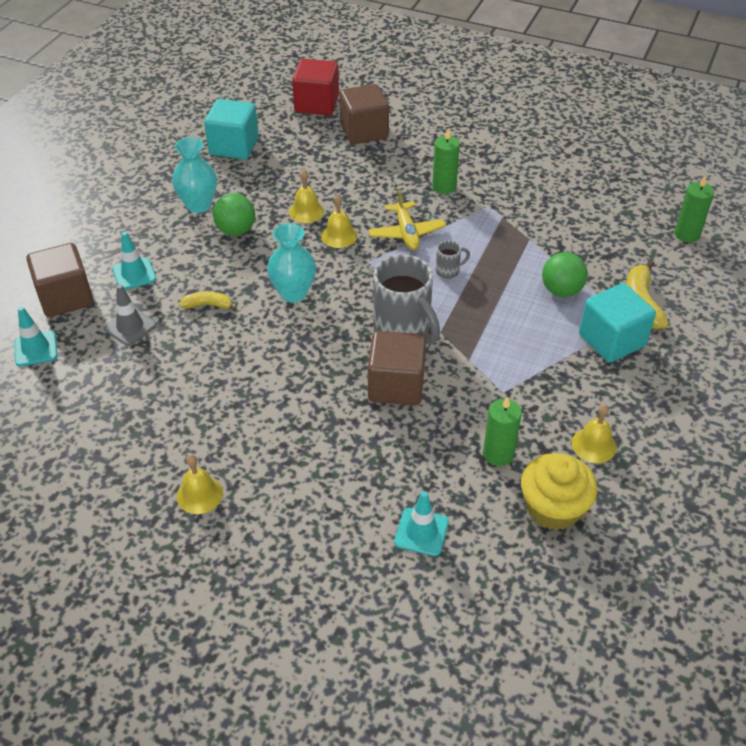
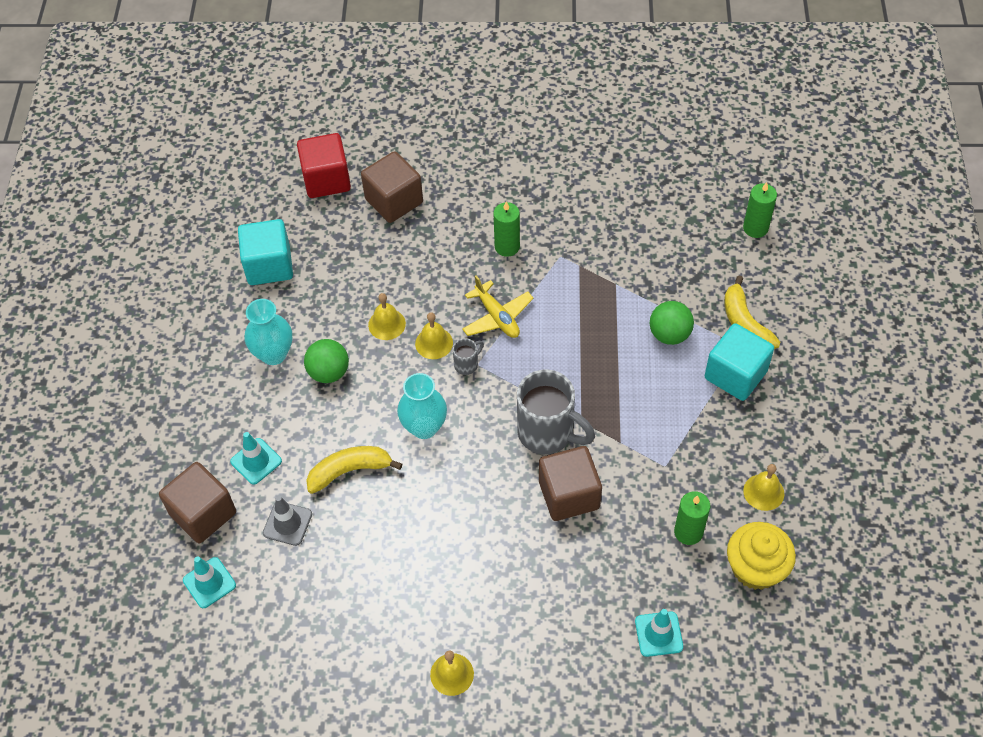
camera: 20 degrees left, 10 degrees up
yellow banana [179,291,236,311] -> yellow banana [306,446,402,494], size x1.64
grey mug [436,240,470,279] -> grey mug moved to [453,338,484,375]

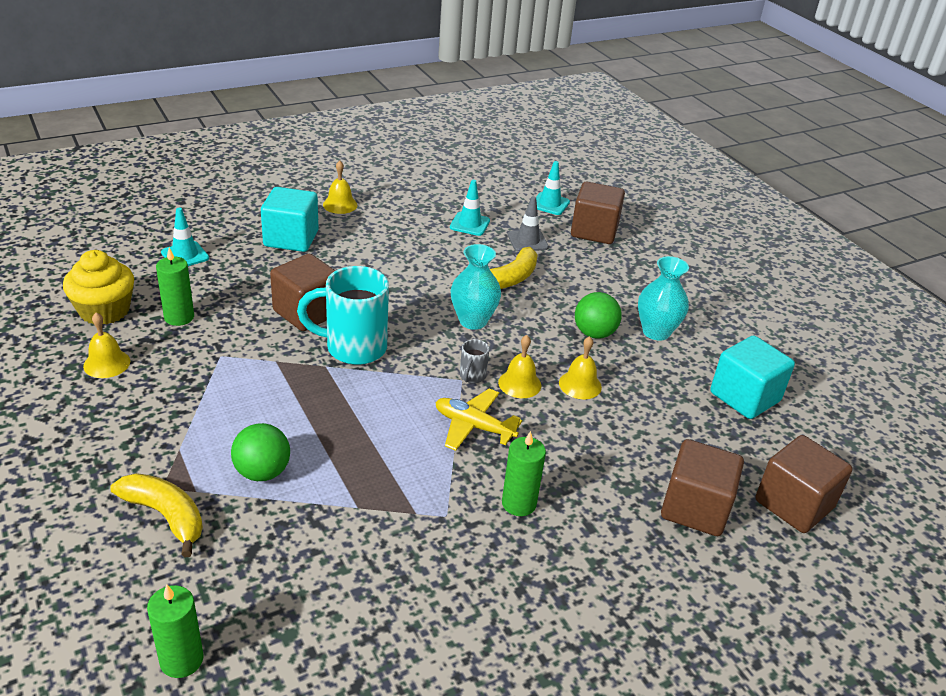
camera: 145 degrees right, 20 degrees down
turquoise traffic cone [230,432,282,485] -> turquoise traffic cone moved to [450,180,490,236]
red cube [297,133,351,198] -> brown cube [755,435,853,533]
grey mug [517,370,595,454] -> turquoise mug [297,266,389,365]
turquoise cube [705,323,774,401] -> turquoise cube moved to [261,187,319,252]

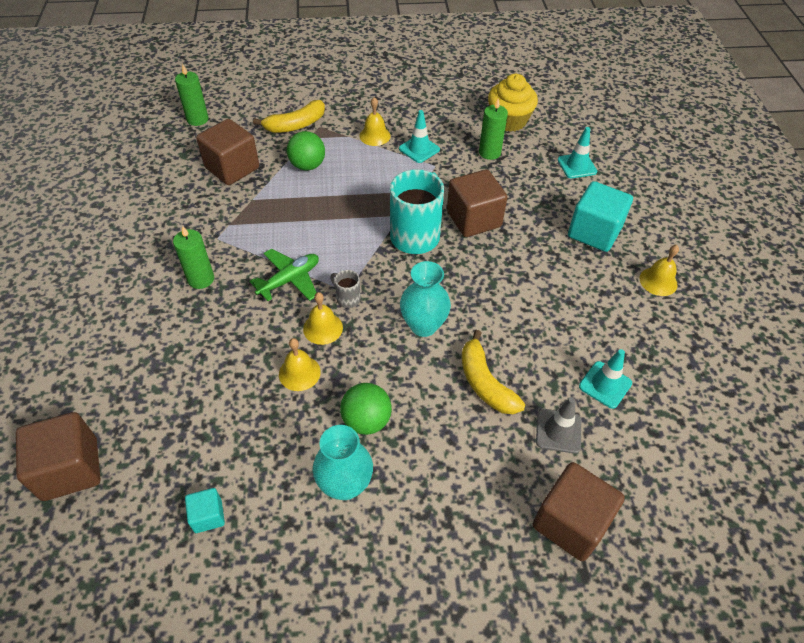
camera: 115 degrees right, 15 degrees up
yellow bell [83,313,130,378] -> yellow bell moved to [359,97,391,146]
yellow plane [436,389,522,451] -> green plane [249,249,319,301]
turquoise traffic cone [536,161,570,215] -> turquoise traffic cone moved to [399,110,440,163]
brown cube [661,439,744,536] -> brown cube moved to [196,119,259,185]
turquoise cube [710,336,795,419] -> turquoise cube [185,488,225,533], size x0.51

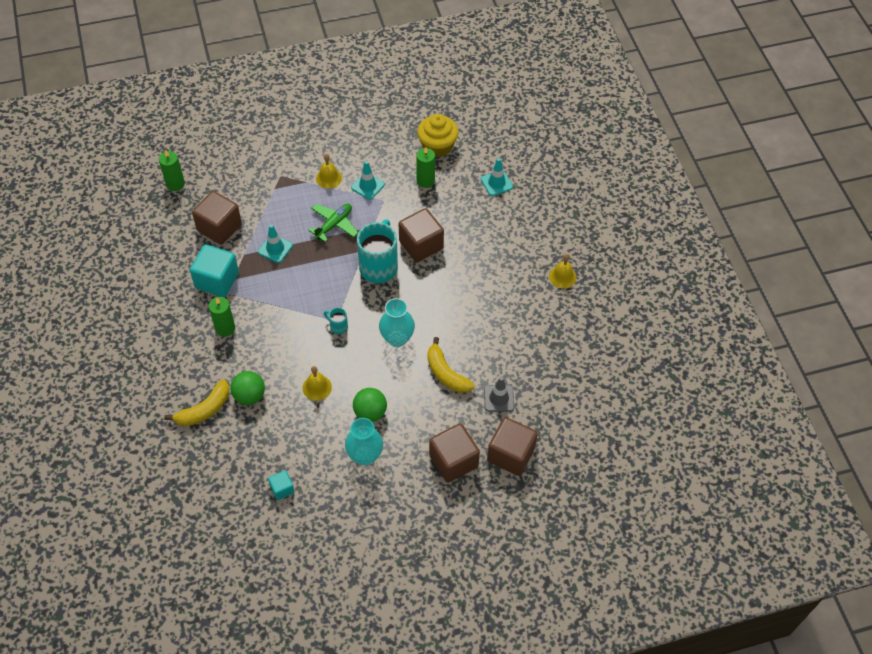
camera: 10 degrees left, 5 degrees up
brown cube [16,412,101,501] -> brown cube moved to [429,423,480,483]
green plane [249,249,319,301] -> green plane moved to [308,204,358,242]
yellow banana [253,100,325,133] -> yellow banana moved to [164,380,229,426]
green ball [287,131,325,171] -> green ball moved to [231,371,265,405]
yellow bell [303,292,343,345] -> none
grey mug [330,270,361,308] -> turquoise mug [324,307,348,334]
turquoise cube [568,181,633,252] -> turquoise cube moved to [190,245,239,297]
turquoise traffic cone [579,349,632,409] -> turquoise traffic cone moved to [258,224,293,263]

